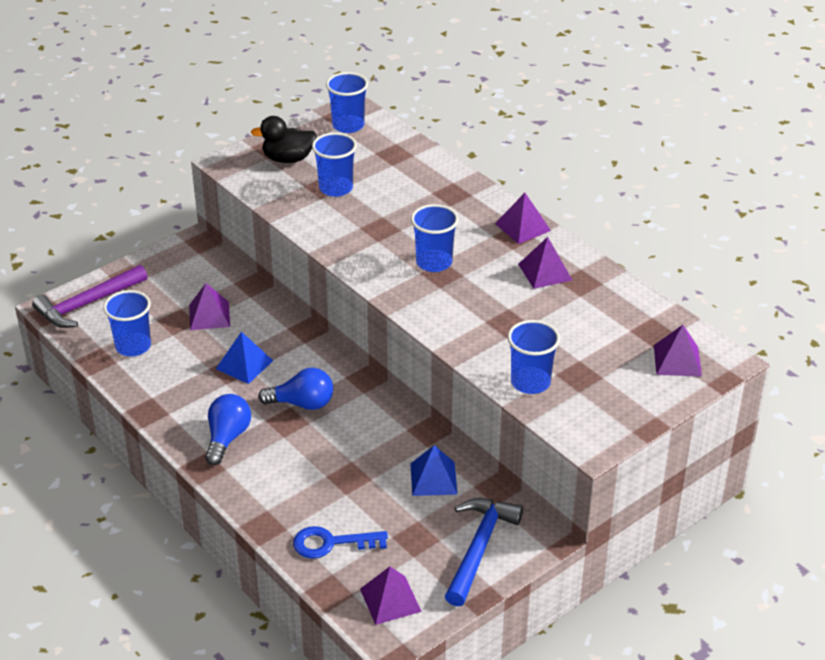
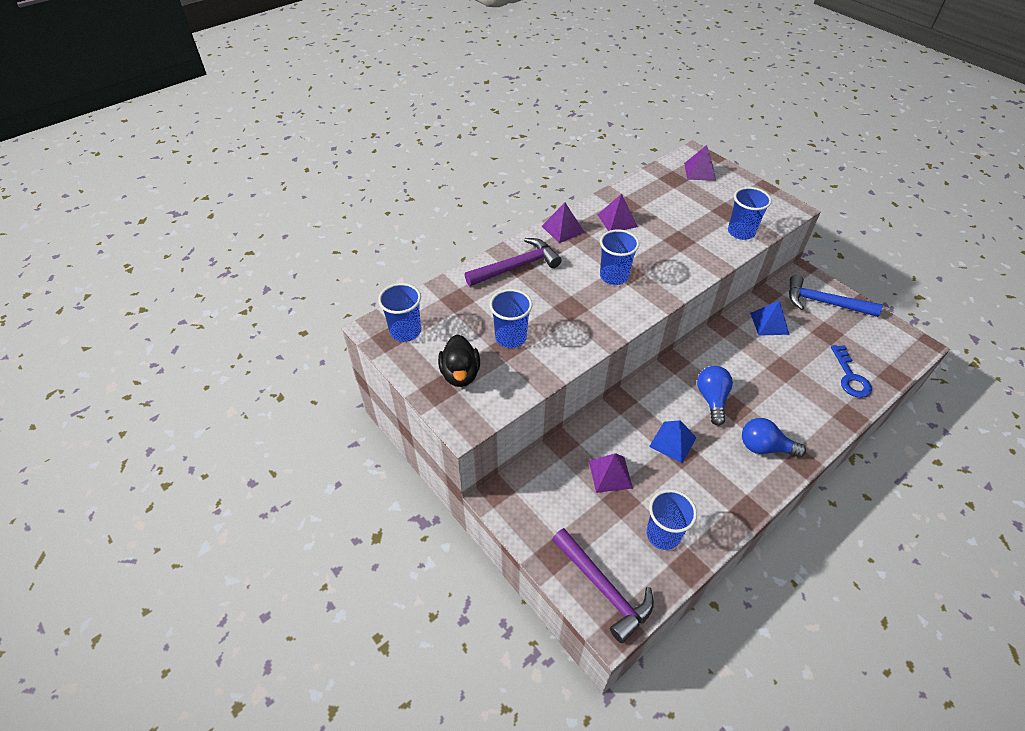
camera: 90 degrees left, 10 degrees up
purple pyramid [360,566,422,625] -> none
none -> purple hammer [465,238,562,286]

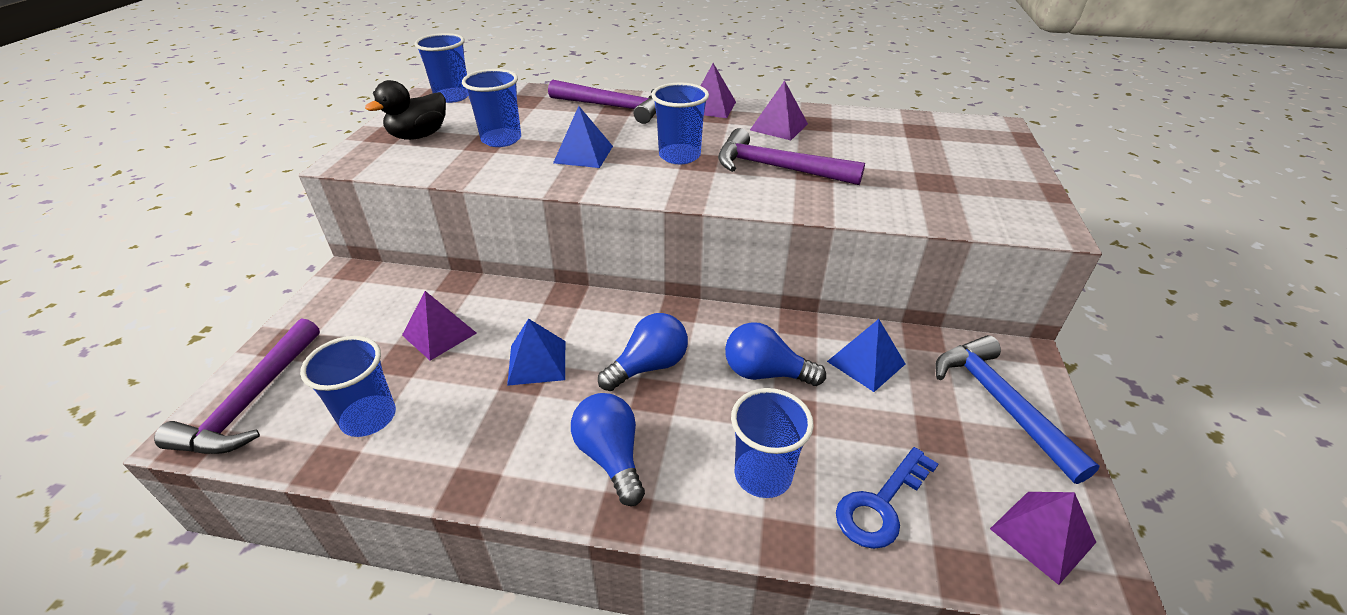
camera: 50 degrees right, 10 degrees down
purple pyramid [684,145,716,181] -> purple pyramid moved to [990,492,1096,585]
blue cup [728,187,772,240] -> blue cup moved to [731,388,814,498]
none -> blue pyramid [553,106,613,168]
none -> purple hammer [718,128,865,185]
none -> blue light bulb [725,322,826,386]

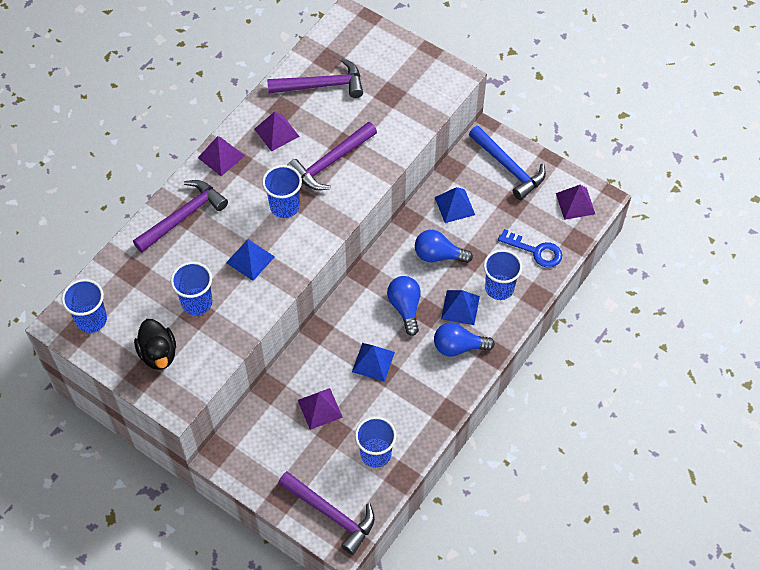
camera: 65 degrees left, 20 degrees up
blue light bulb [725,322,826,386] -> blue light bulb turned 60 degrees clockwise [415,230,473,263]
blue key [836,447,938,549] -> blue key turned 45 degrees counterclockwise [498,229,562,268]
blue hammer [935,335,1100,484] -> blue hammer turned 135 degrees counterclockwise [469,126,546,200]
none -> purple hammer [267,58,363,98]
none -> blue pyramid [441,290,480,325]

